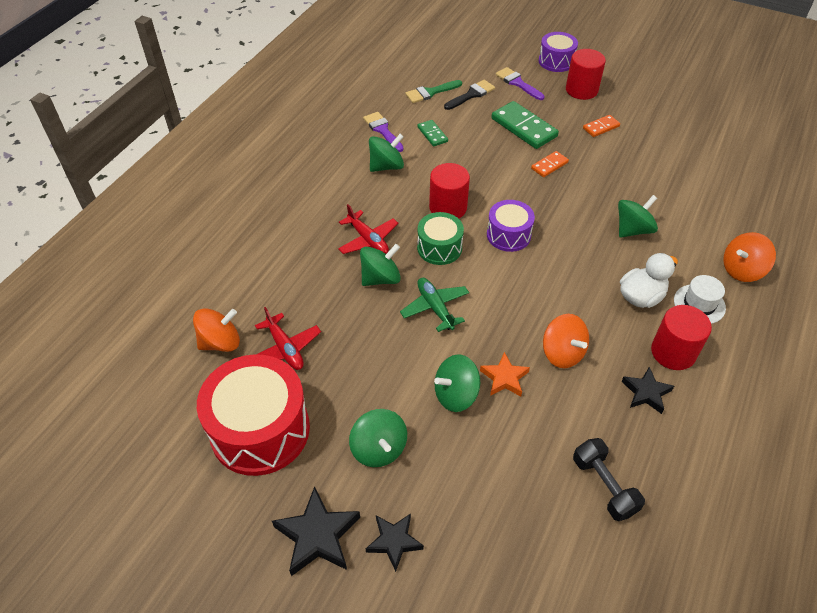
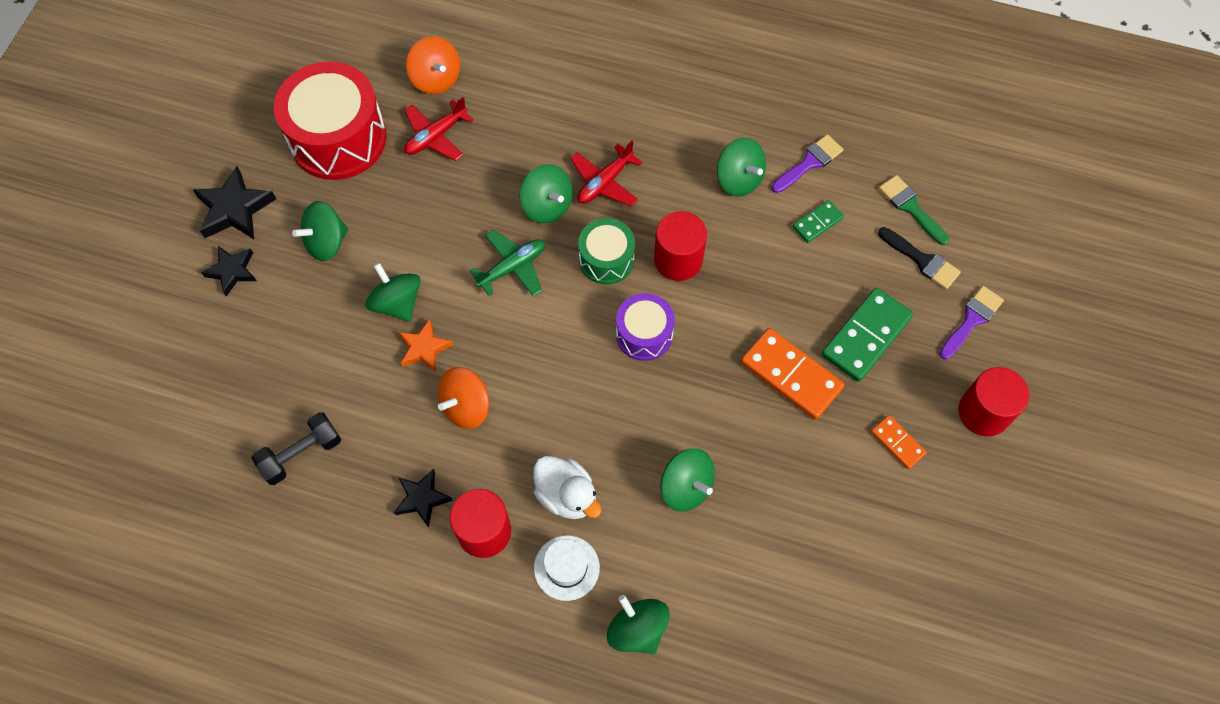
camera: 80 degrees right, 15 degrees up
orange domino [531,151,569,177] -> orange domino [741,328,844,420], size x1.86
purple drum [539,32,578,72] -> none
orange spinning top [723,232,776,282] -> green spinning top [607,595,670,654]

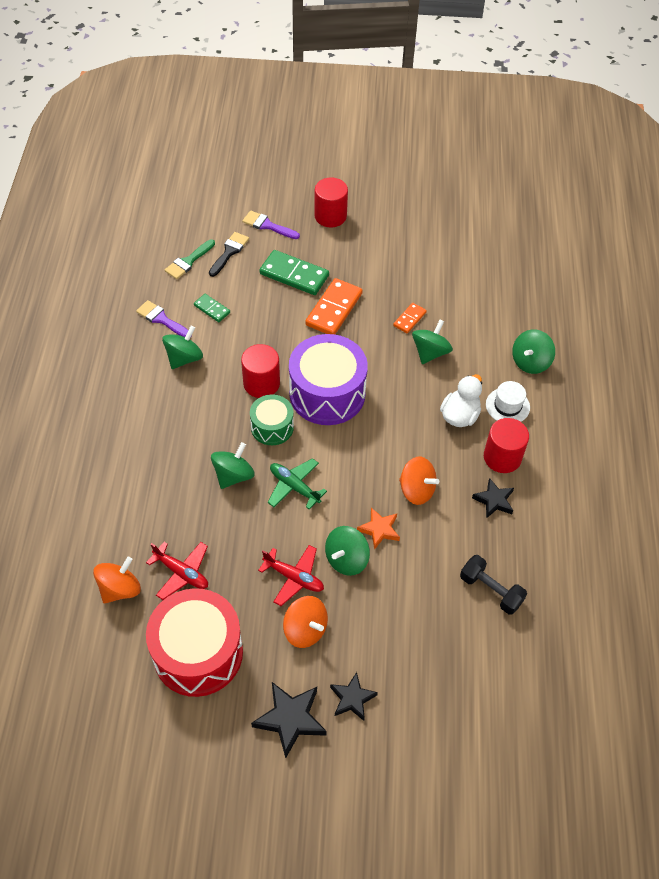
camera: 105 degrees left, 10 degrees down
green spinning top [292,201,348,261] -> orange spinning top [283,596,328,648]
red plane [570,141,642,206] -> red plane moved to [258,545,324,606]
purple drum [616,293,675,361] -> purple drum [289,334,368,425], size x1.82
orange domino [871,415,927,469] -> orange domino moved to [393,303,427,333]

